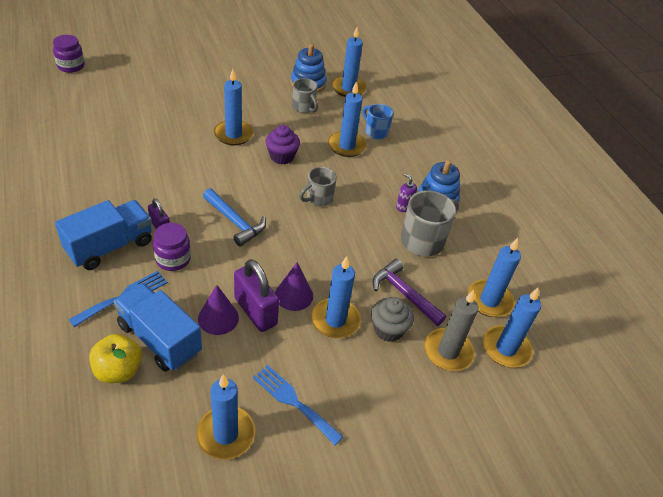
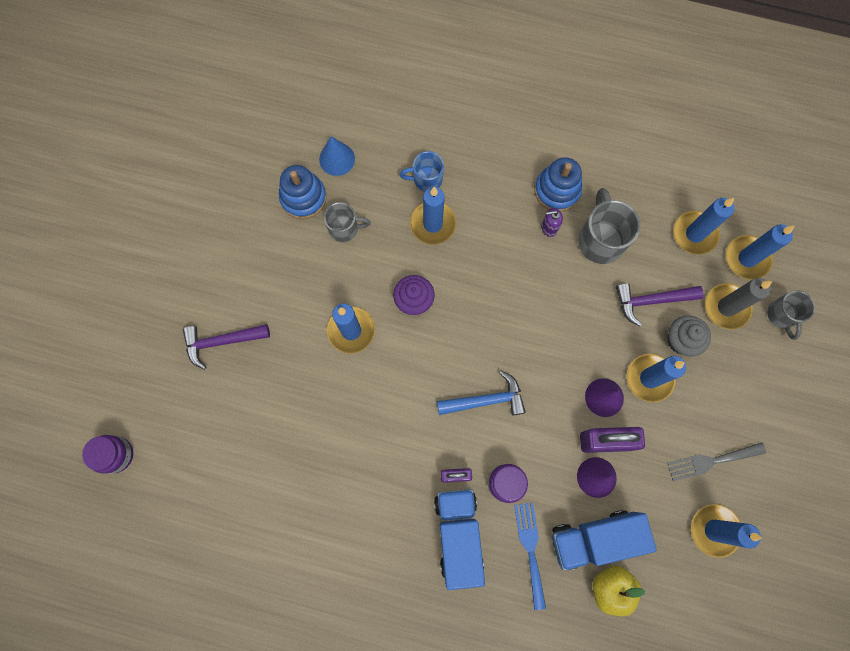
camera: 50 degrees left, 30 degrees up
blue fork [253,365,343,445] -> grey fork [667,443,766,481]
grey mug [299,167,337,207] -> grey mug moved to [767,290,815,340]
blue candle [332,26,366,97] -> blue cone [319,136,355,176]
none -> purple hammer [183,324,270,370]

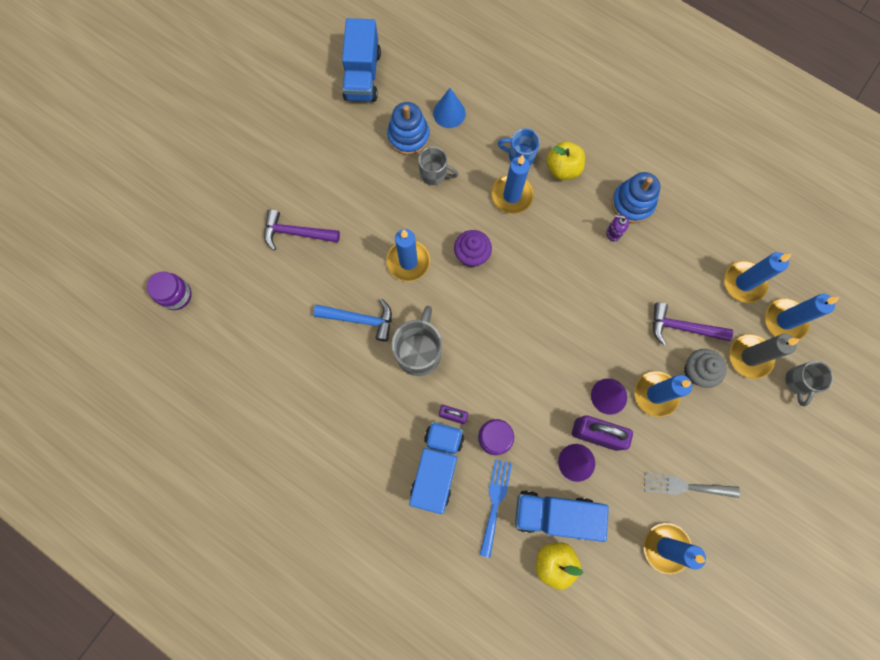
camera: 20 degrees right, 0 degrees up
blue hammer [437,370,526,415] -> blue hammer moved to [314,299,392,342]
grey mug [578,188,640,264] -> grey mug moved to [392,306,442,376]
none -> blue truck [342,18,381,102]
none -> yellow apple [546,141,585,180]

